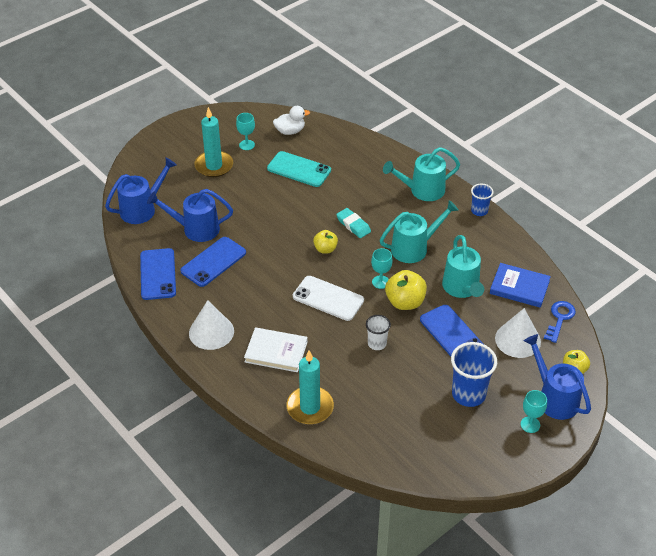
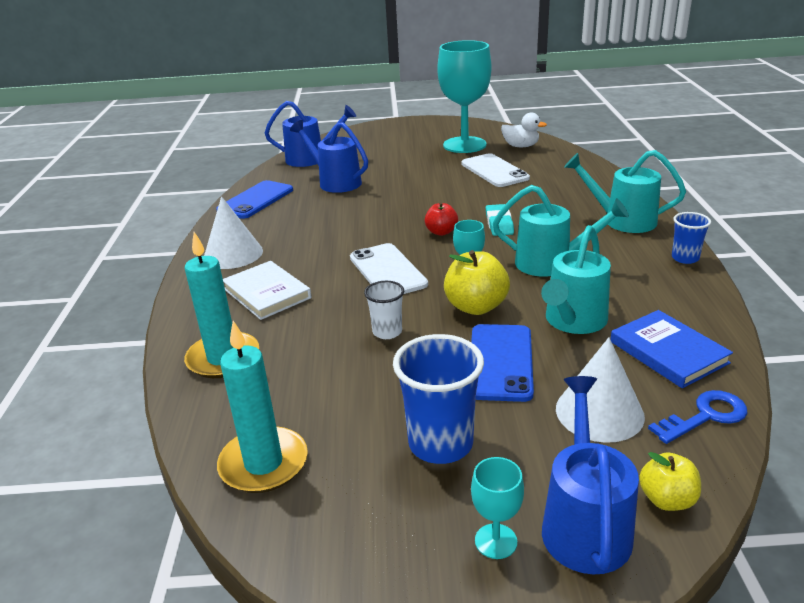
camera: 40 degrees right, 15 degrees down
blue phone [180,237,246,287] -> none
turquoise candle [194,107,233,177] -> turquoise candle moved to [217,321,308,493]
turquoise goblet [236,113,255,150] -> turquoise goblet [437,40,491,153], size x2.38
turquoise phone [267,151,331,187] -> white phone [461,153,530,187]
yellow apple [313,230,338,253] -> red apple [425,202,458,236]

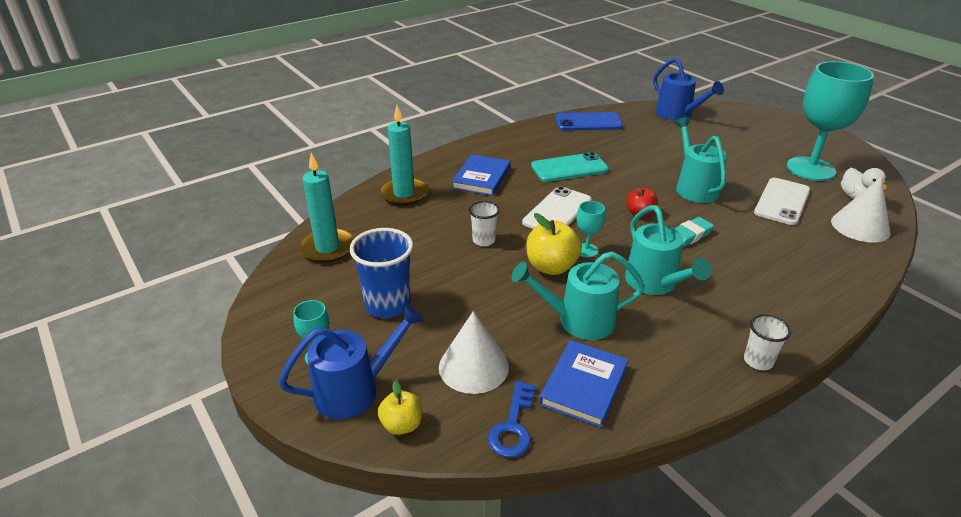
camera: 55 degrees right, 5 degrees up
white cone [204,196,263,269] -> white cone moved to [831,177,890,243]
white book [223,261,311,320] -> blue book [452,154,510,196]
blue watering can [290,120,368,193] -> none
blue phone [471,324,534,402] -> none
turquoise watering can [564,150,686,233] -> turquoise watering can moved to [674,117,727,203]
blue key [648,390,748,444] -> blue key turned 75 degrees clockwise [488,381,536,457]
blue cup [672,212,711,264] -> white cup [744,314,791,370]
none -> turquoise phone [531,152,609,182]

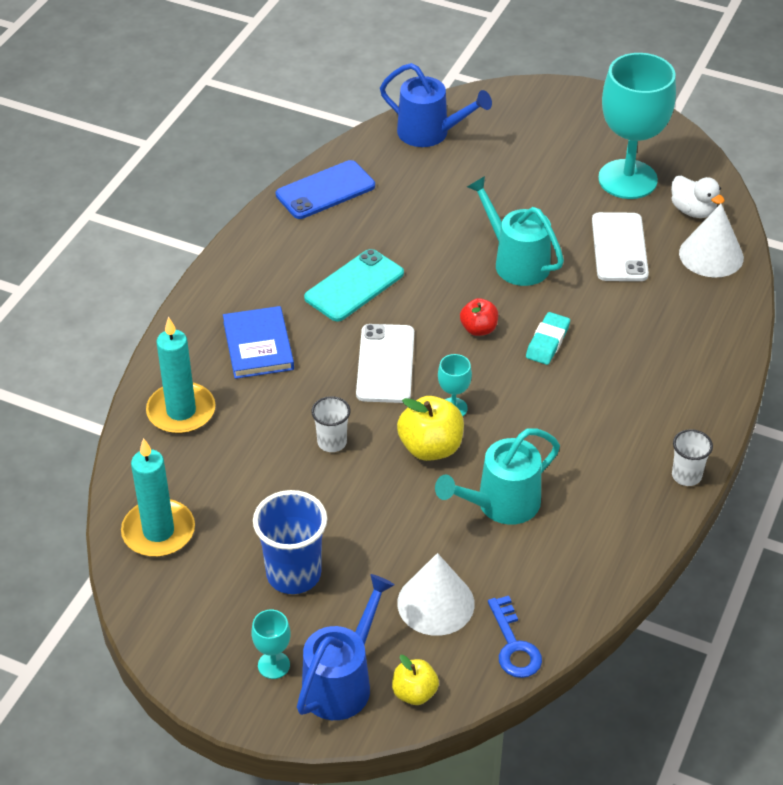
camera: 30 degrees left, 10 degrees up
blue book [539,340,628,428] -> none
turquoise watering can [625,205,712,295] -> none

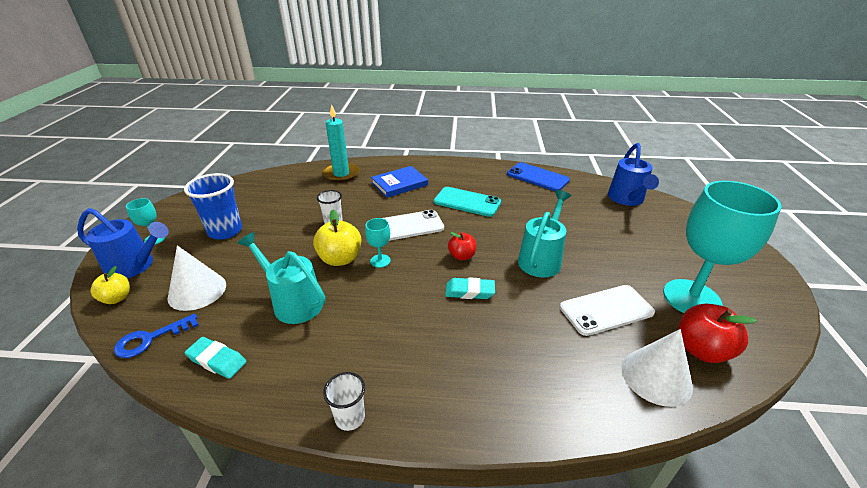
camera: 70 degrees right, 10 degrees down
turquoise candle [121,438,195,557] -> none
white duck [671,176,725,218] -> red apple [678,304,757,363]
none -> turquoise eraser [184,337,247,379]

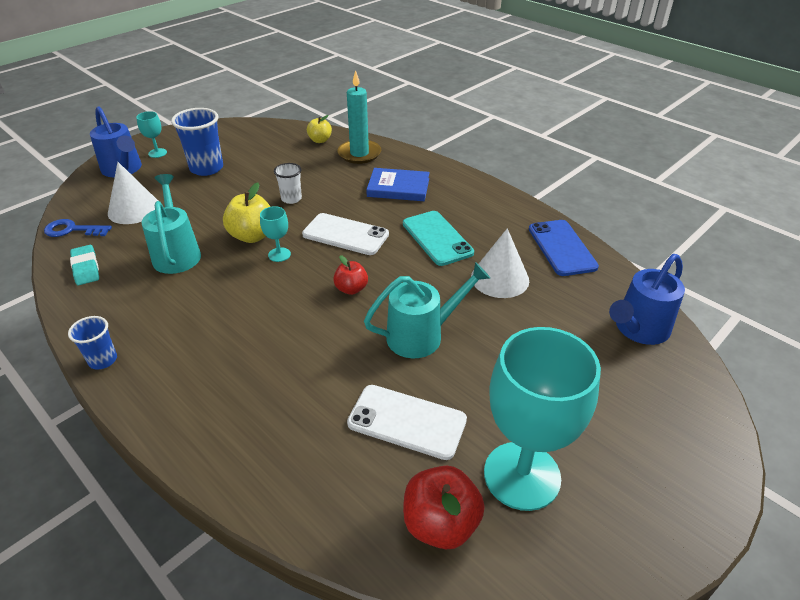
camera: 40 degrees right, 5 degrees up
yellow apple [90,266,130,304] -> yellow apple moved to [307,115,332,143]
white cup [323,372,365,431] -> blue cup [68,316,117,370]
turquoise eraser [445,277,495,299] -> none
white cone [621,329,693,407] -> white cone moved to [471,228,529,298]

